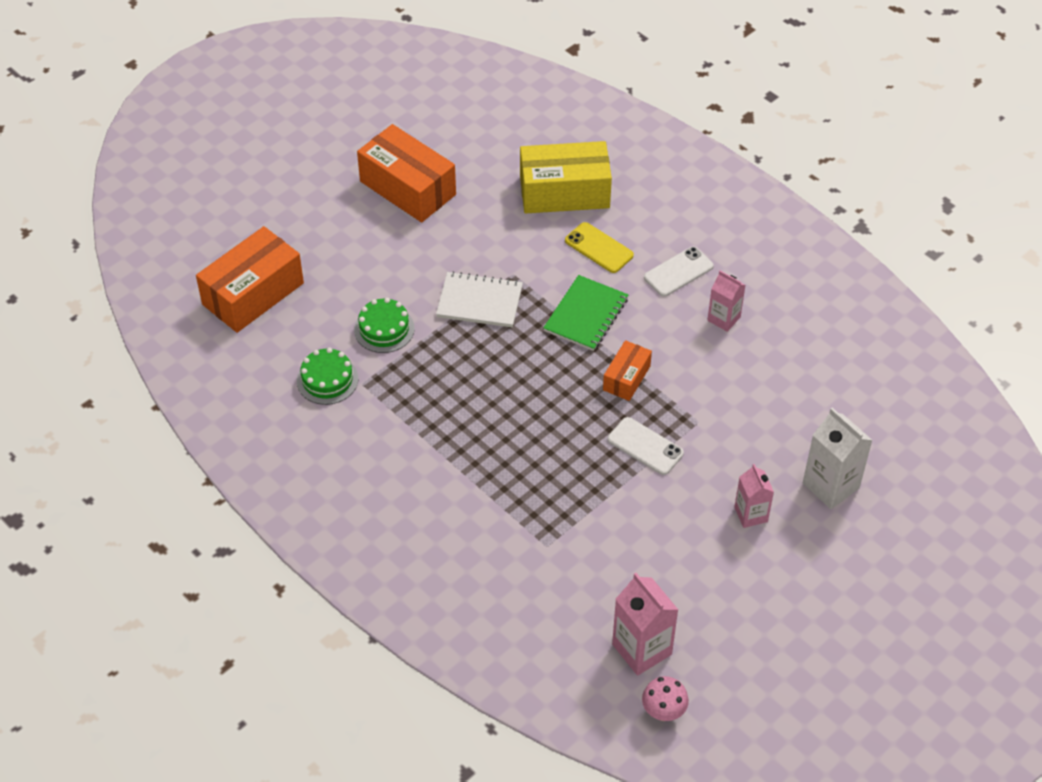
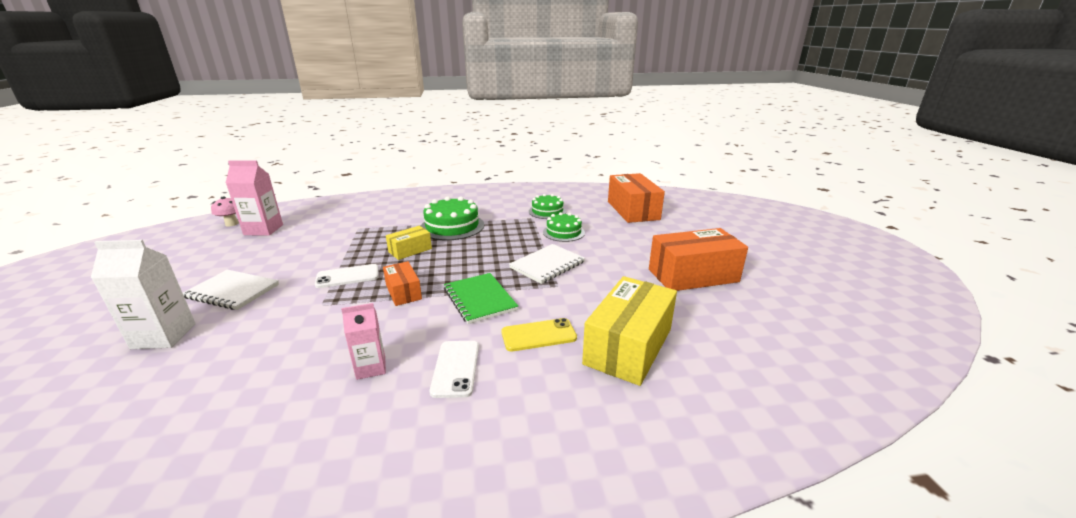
camera: 125 degrees right, 25 degrees down
pink carton [734,464,774,528] -> white notebook [183,270,279,310]
none -> yellow box [386,226,432,260]
none -> green cake [421,196,484,240]

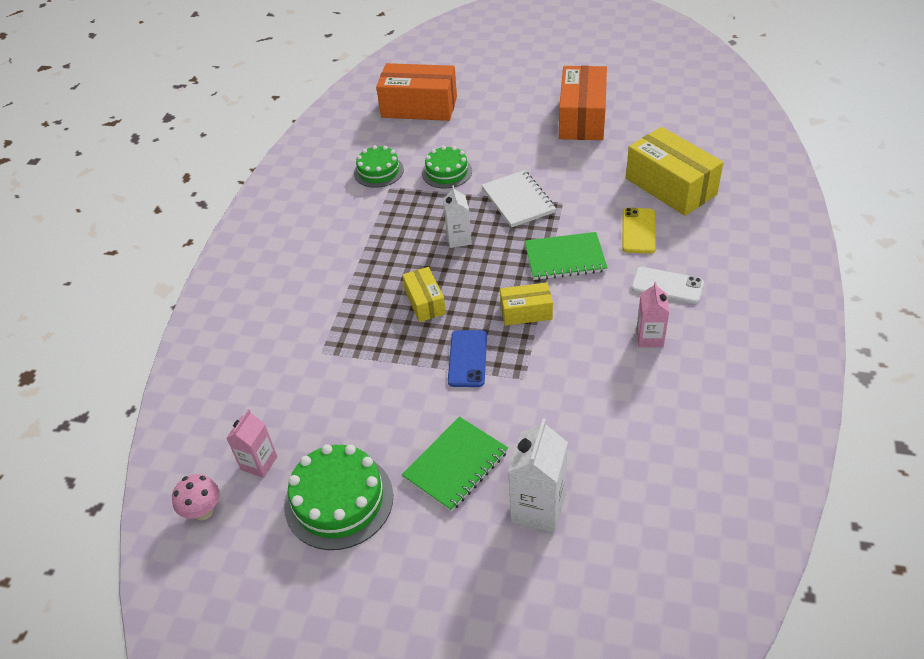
camera: 65 degrees left, 20 degrees up
white notebook [183,270,279,310] -> green notebook [402,416,508,512]
pink carton [226,160,283,236] -> pink carton [226,409,277,478], size x0.64
white phone [315,264,378,288] -> blue phone [448,330,487,387]
orange box [383,261,422,306] -> yellow box [500,282,553,326]
green cake [421,196,484,240] -> green cake moved to [284,444,393,550]
none -> white carton [443,186,472,248]

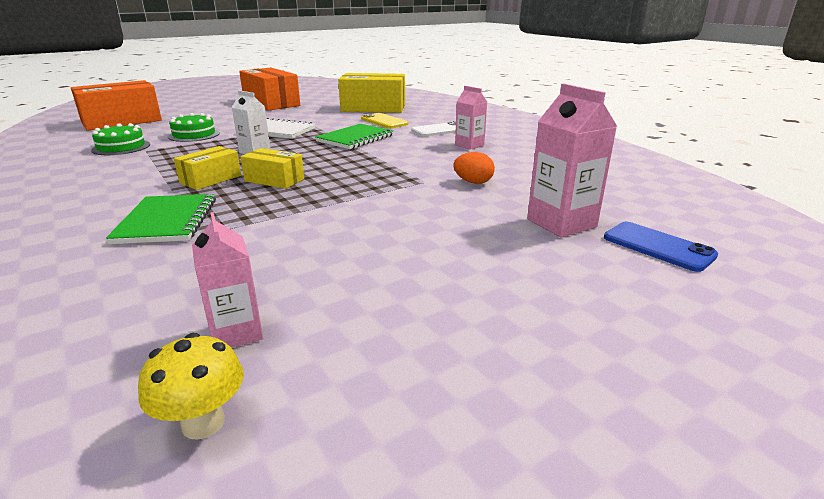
camera: 50 degrees left, 20 degrees down
pink mushroom [172,474,220,520] -> yellow mushroom [138,333,244,440]
green cake [284,444,393,550] -> none
green notebook [402,416,508,512] -> green notebook moved to [106,194,216,244]
blue phone [448,330,487,387] -> blue phone moved to [604,222,718,272]
yellow box [500,282,553,326] -> yellow box moved to [174,146,241,190]
white carton [508,418,568,533] -> pink carton [527,83,617,238]
none -> orange egg [453,152,495,184]

